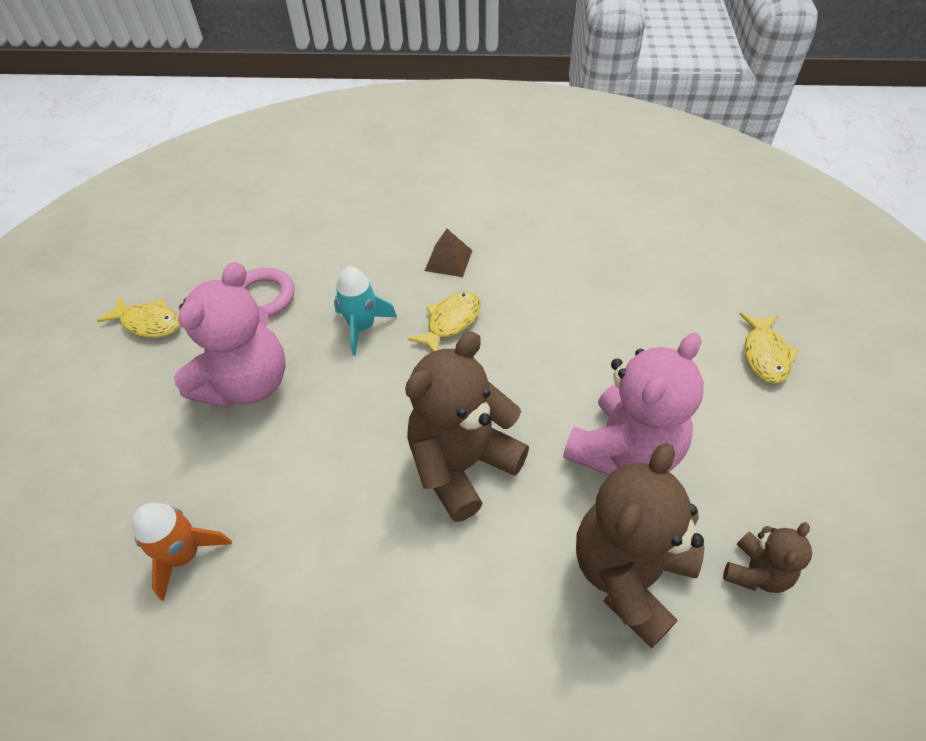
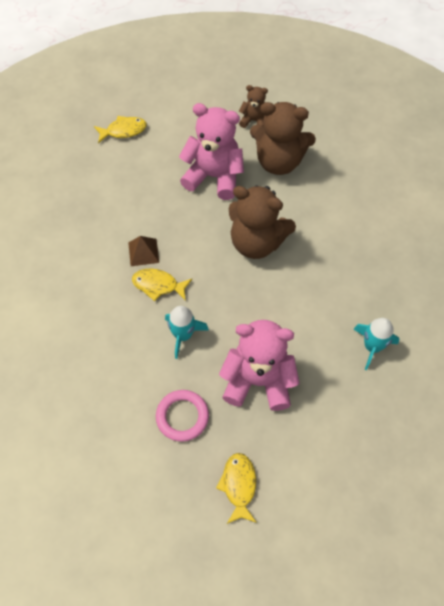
camera: 115 degrees left, 10 degrees up
orange rocket [133,503,232,601] -> turquoise rocket [353,318,399,370]
brown pyramid [425,229,473,277] -> brown pyramid moved to [128,236,159,266]

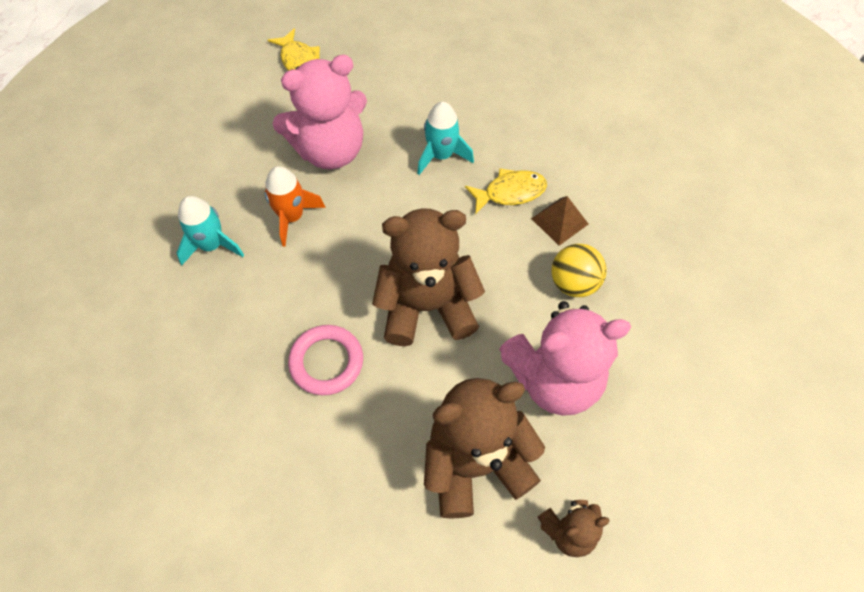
camera: 150 degrees right, 0 degrees up
yellow fish [94,116,147,143] -> none
pink ring [156,390,209,442] -> pink ring moved to [288,325,363,395]
none -> orange rocket [264,166,326,247]
none -> yellow ball [551,244,606,297]

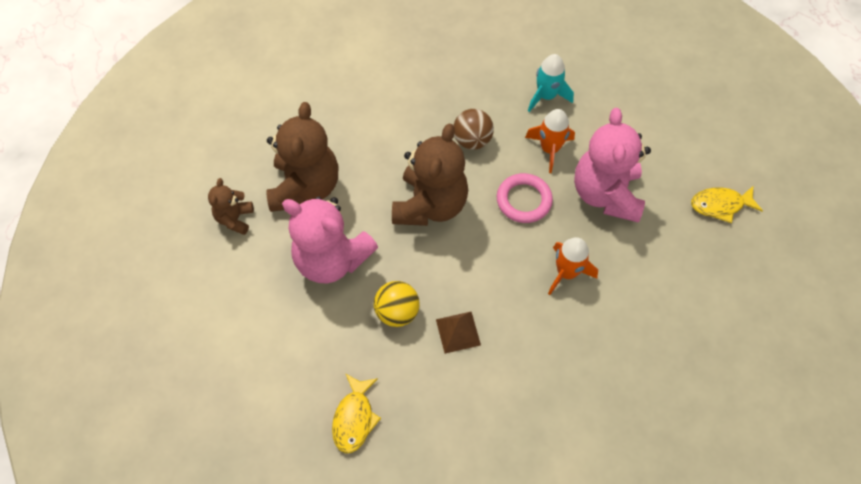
camera: 115 degrees right, 0 degrees up
pink ring [288,325,363,395] -> pink ring moved to [497,173,553,223]
turquoise rocket [417,102,474,175] -> orange rocket [548,237,598,295]
yellow fish [465,168,547,214] -> yellow fish moved to [332,373,381,453]
pink teddy bear [499,301,631,416] -> pink teddy bear turned 75 degrees counterclockwise [282,197,378,284]
none -> brown ball [453,109,494,150]

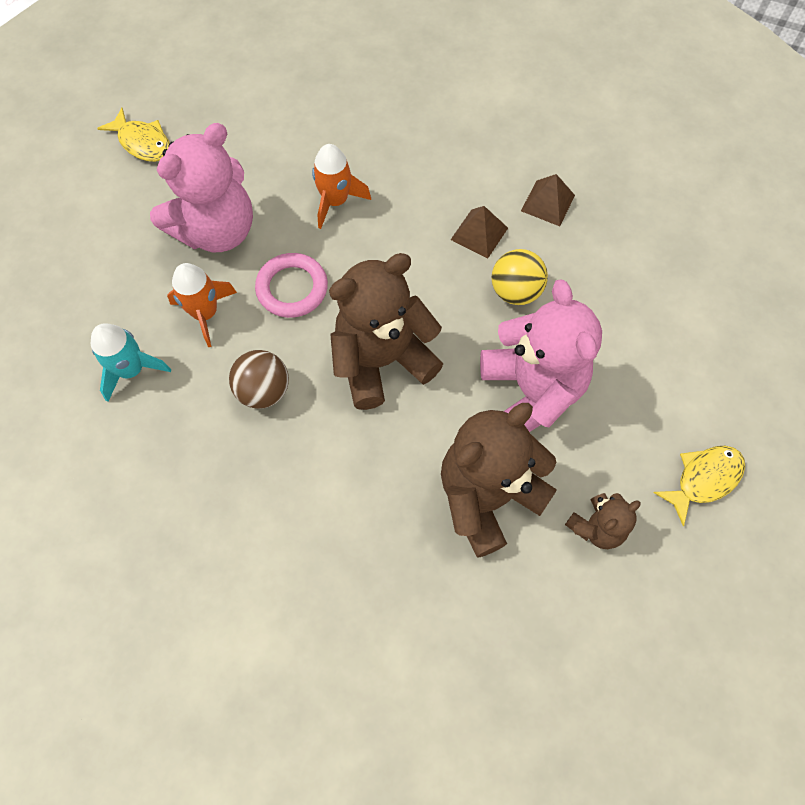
camera: 135 degrees left, 5 degrees up
yellow fish [332,373,381,453] -> yellow fish moved to [653,446,745,526]
none -> brown pyramid [521,174,575,226]

